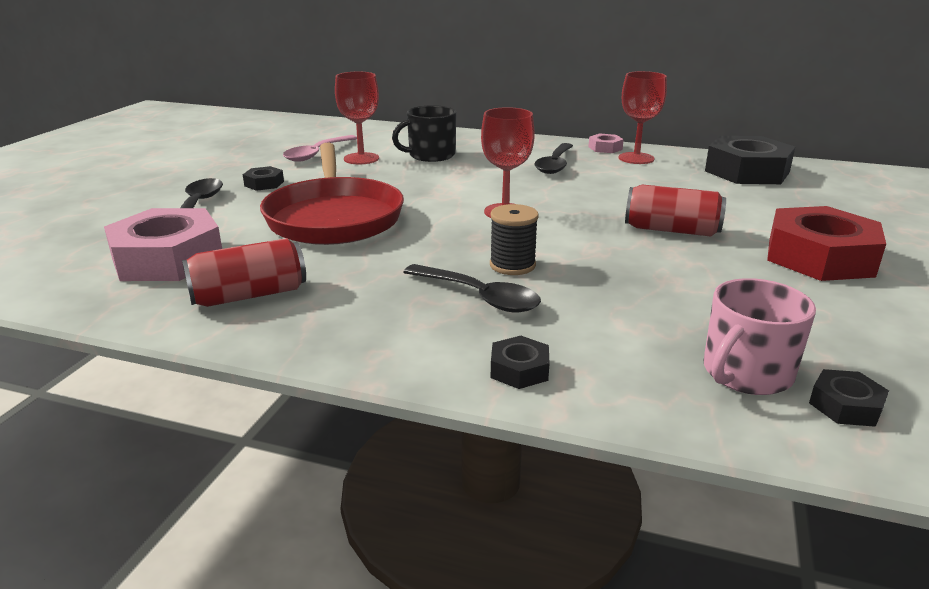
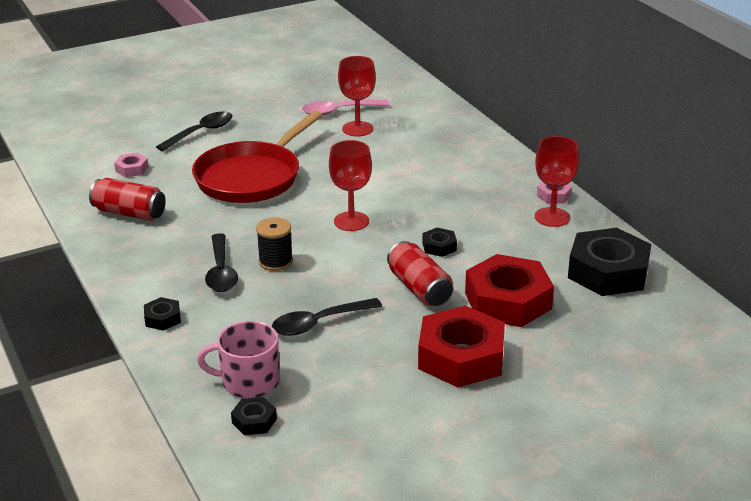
camera: 45 degrees right, 5 degrees up
pink nut [104,208,222,281] -> pink nut [114,153,149,177], size x0.44
black nut [243,166,284,191] -> black nut moved to [422,228,457,257]
black mug [392,105,456,162] -> none
black spoon [535,143,573,174] -> black spoon moved to [272,298,382,336]
none -> red nut [465,254,554,327]

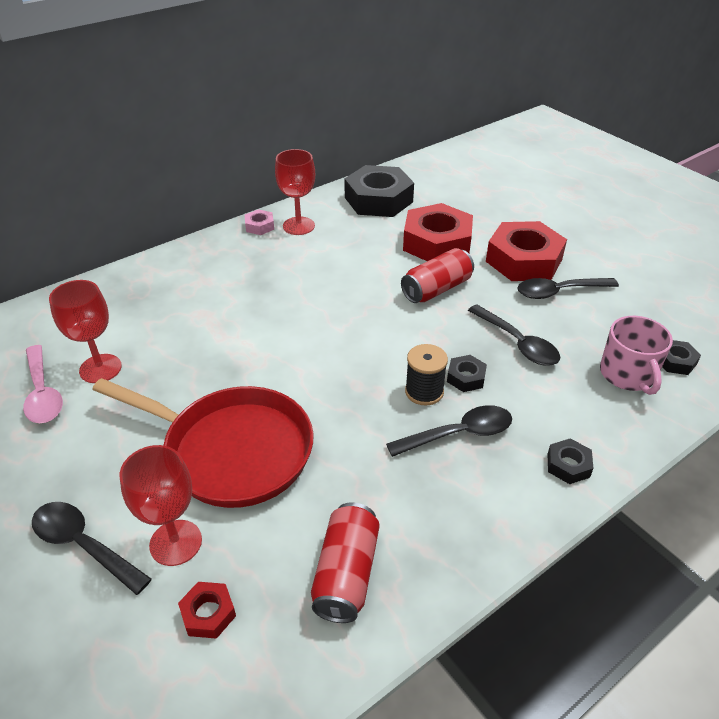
camera: 100 degrees left, 10 degrees up
pink nut [114,153,149,177] -> red nut [178,582,236,639]
red goblet [329,140,372,231] -> red goblet moved to [120,445,202,566]
black nut [422,228,457,257] -> black nut moved to [447,355,487,392]
none -> black spoon [517,278,619,299]

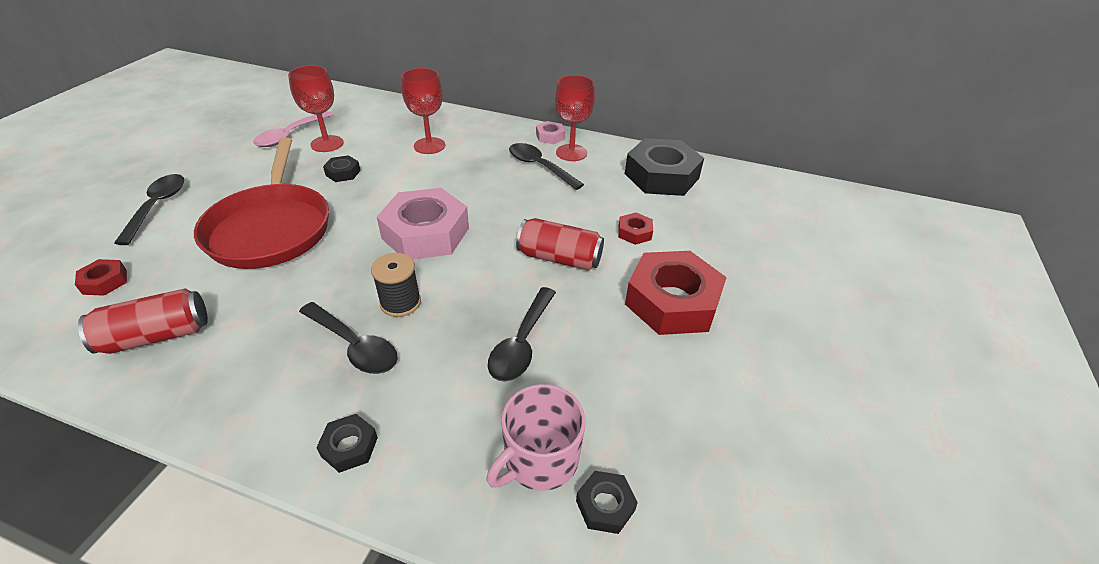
camera: 55 degrees right, 0 degrees up
red goblet [120,445,202,566] -> red goblet moved to [402,68,445,154]
red nut [403,203,473,261] -> red nut [619,212,653,245], size x0.44
black nut [447,355,487,392] -> black nut moved to [323,155,361,182]
black spoon [517,278,619,299] -> black spoon moved to [509,143,584,190]
none -> pink nut [377,188,469,260]

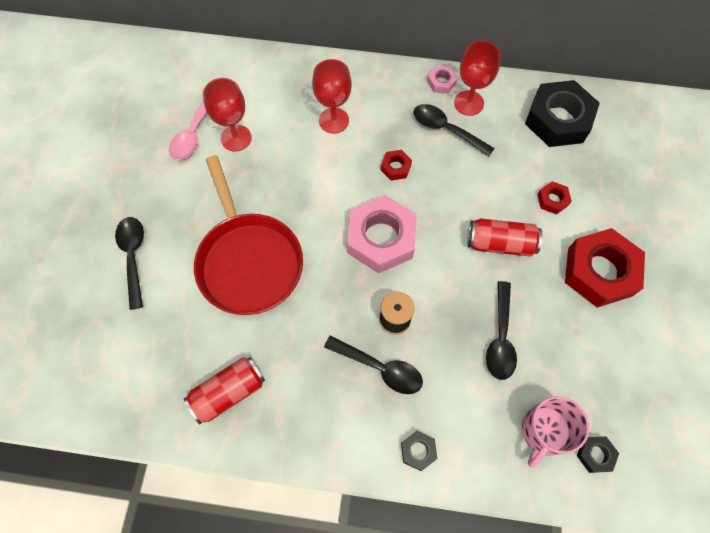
camera: 10 degrees left, 25 degrees up
red nut [75,259,127,296] -> red nut moved to [381,150,412,181]
black nut [323,155,361,182] -> none

